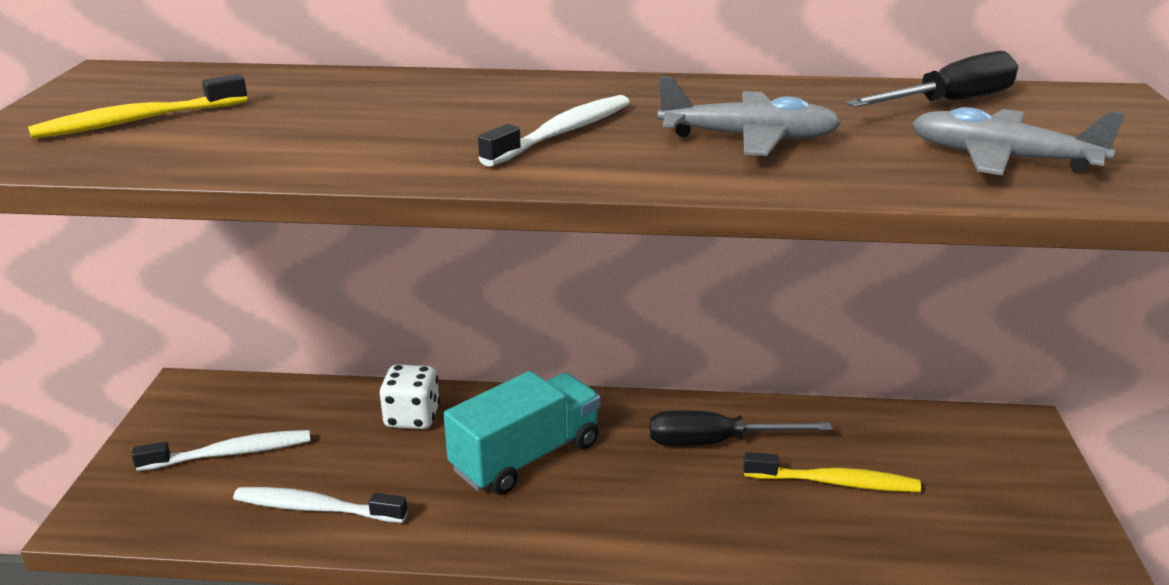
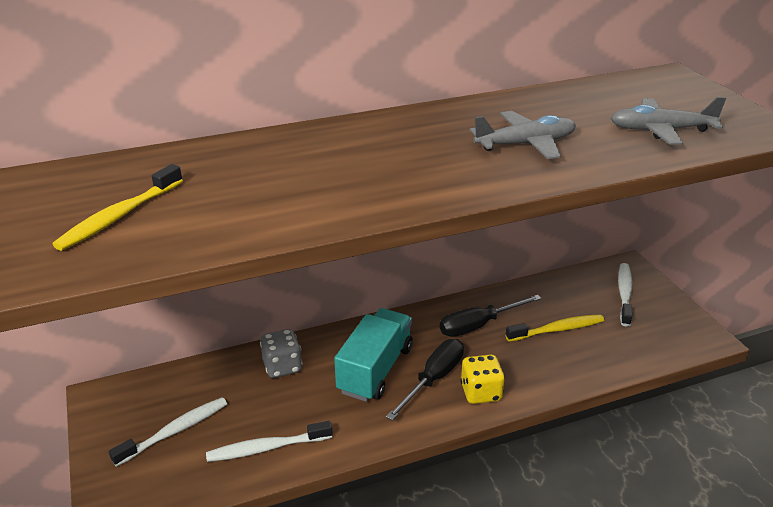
camera: 25 degrees left, 5 degrees up
white dice [380,364,440,429] -> grey dice [260,329,303,378]
white toothbrush [478,95,630,167] -> white toothbrush moved to [618,263,632,327]
black screwdriver [846,51,1018,108] -> black screwdriver moved to [386,339,464,421]
none -> yellow dice [460,355,505,404]

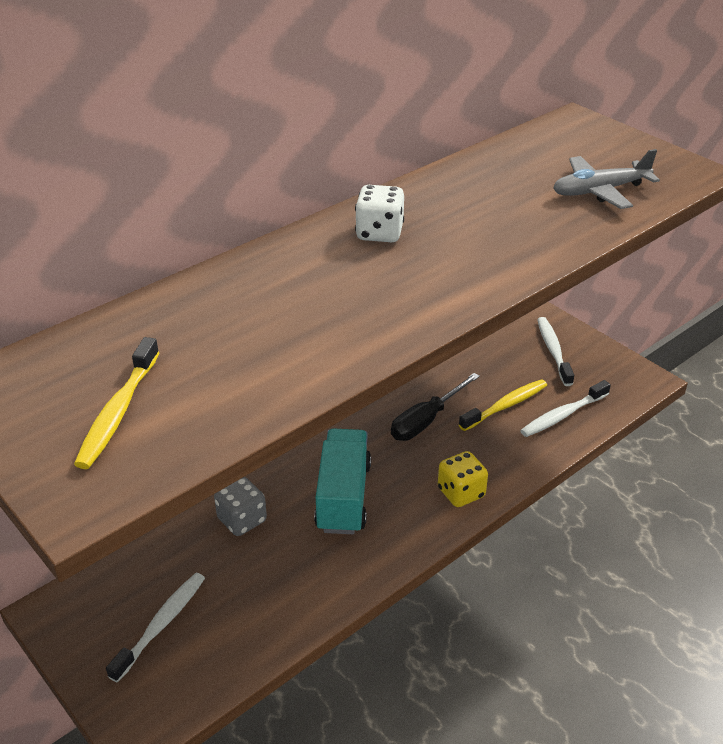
camera: 20 degrees left, 5 degrees up
white toothbrush [206,421,333,462] -> white toothbrush moved to [520,380,611,437]
black screwdriver [386,339,464,421] -> none
grey plane [470,111,576,159] -> none
none -> white dice [355,185,404,242]

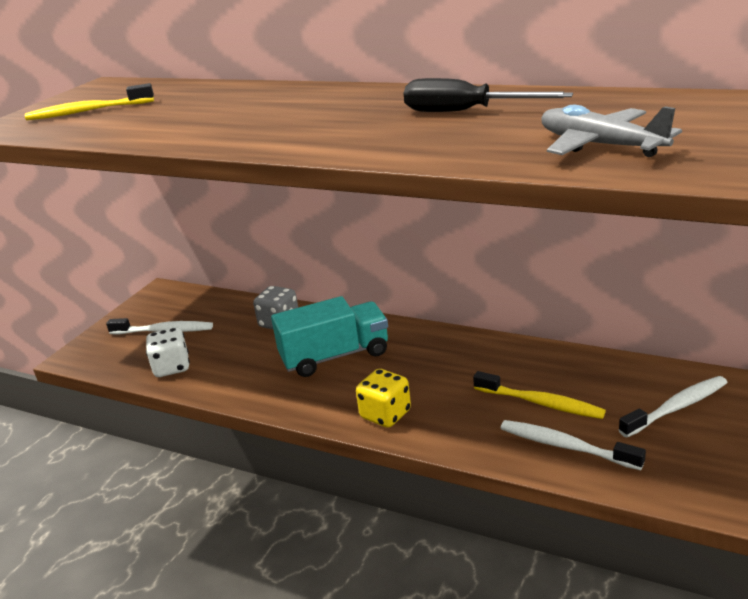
camera: 70 degrees right, 10 degrees down
white dice [355,185,404,242] -> white dice moved to [146,328,190,377]
black screwdriver [391,373,480,441] -> black screwdriver moved to [404,78,573,112]

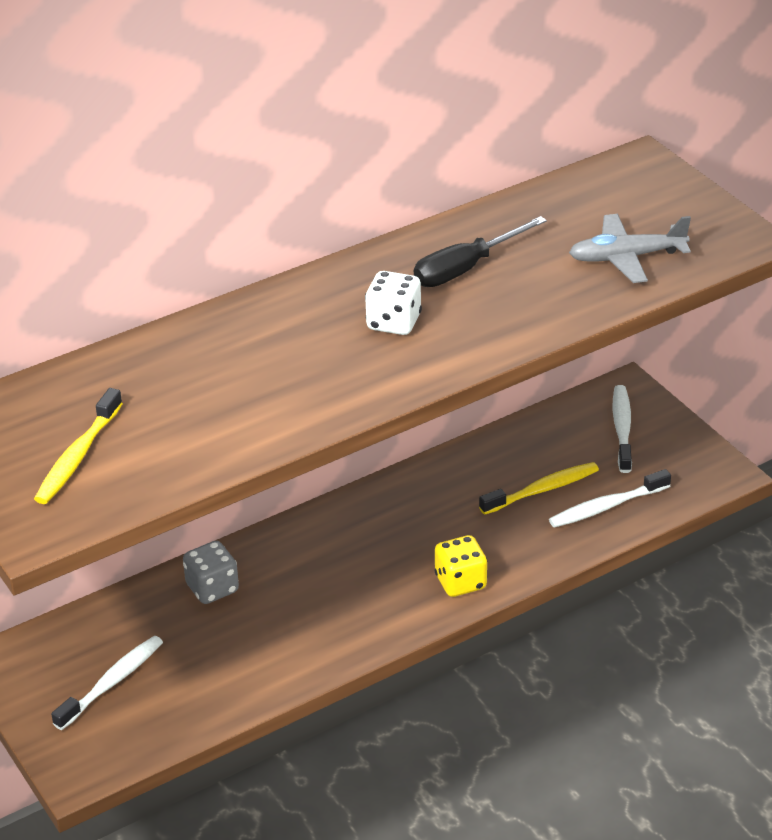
camera: 60 degrees left, 10 degrees up
white dice [146,328,190,377] -> white dice moved to [365,271,422,335]
turquoise truck [271,296,388,377] -> none

